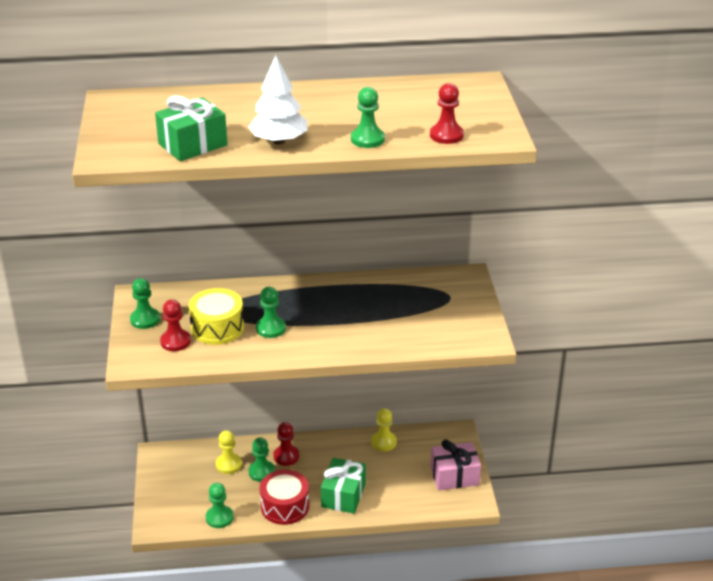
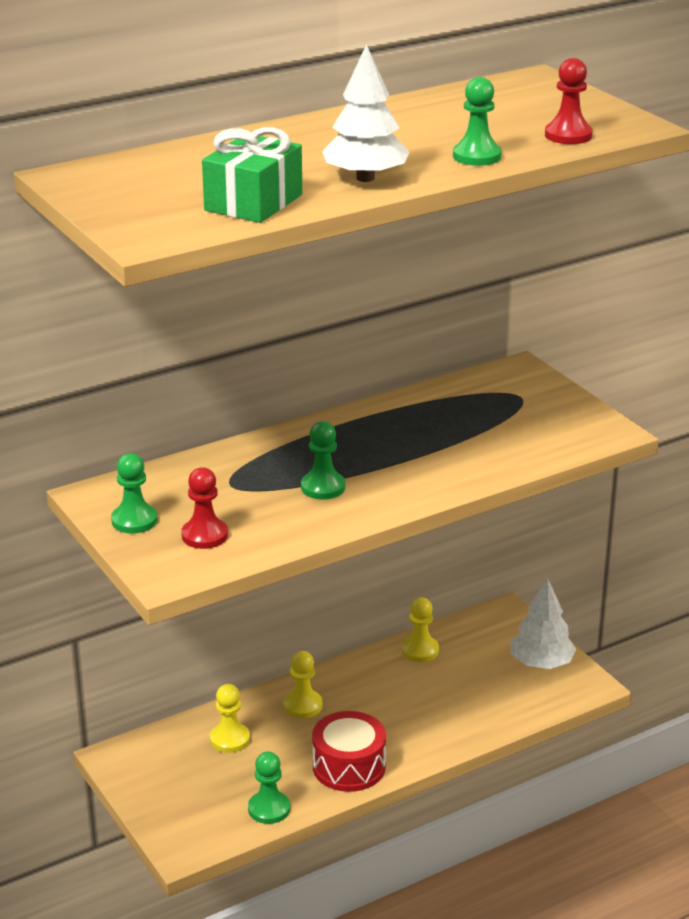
camera: 25 degrees left, 5 degrees down
yellow drum [189,288,244,345] -> none
green pawn [249,438,275,482] -> none
red pawn [273,422,299,466] -> yellow pawn [283,651,322,718]
green gift [321,458,366,514] -> none
pink gift [430,440,481,490] -> white tree [510,578,577,669]

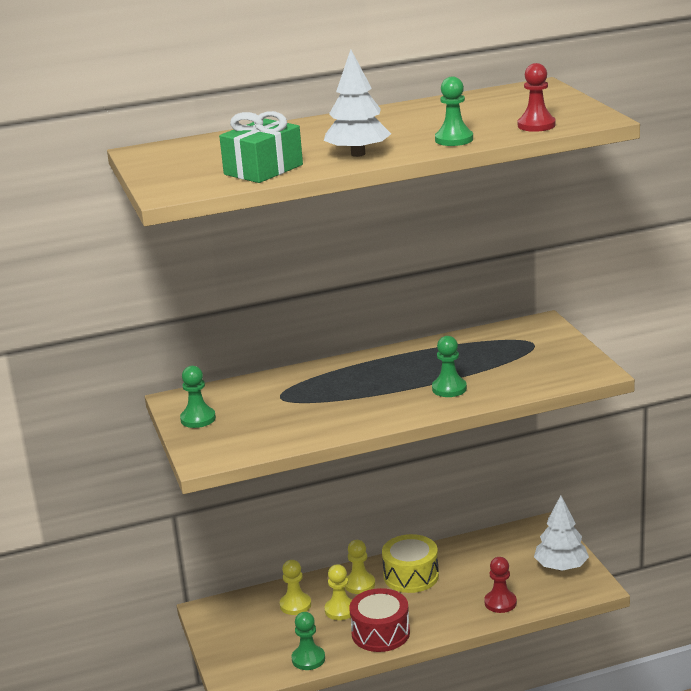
camera: 15 degrees right, 5 degrees down
red pawn [181,467,228,549] -> red pawn moved to [484,557,517,613]
green pawn [301,421,345,500] -> green pawn moved to [432,336,467,397]
yellow pawn [402,597,439,662] -> yellow pawn moved to [325,564,352,620]
none -> yellow drum [382,534,439,593]

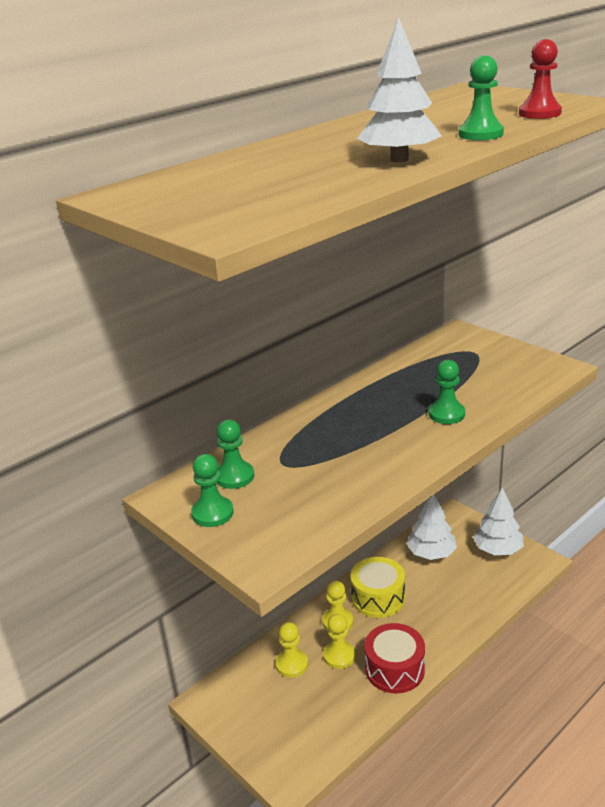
camera: 25 degrees left, 5 degrees up
green gift [219,111,303,183] -> none
green pawn [292,612,325,670] -> green pawn moved to [217,419,254,489]
red pawn [484,557,517,613] -> none
none -> white tree [407,495,457,560]

